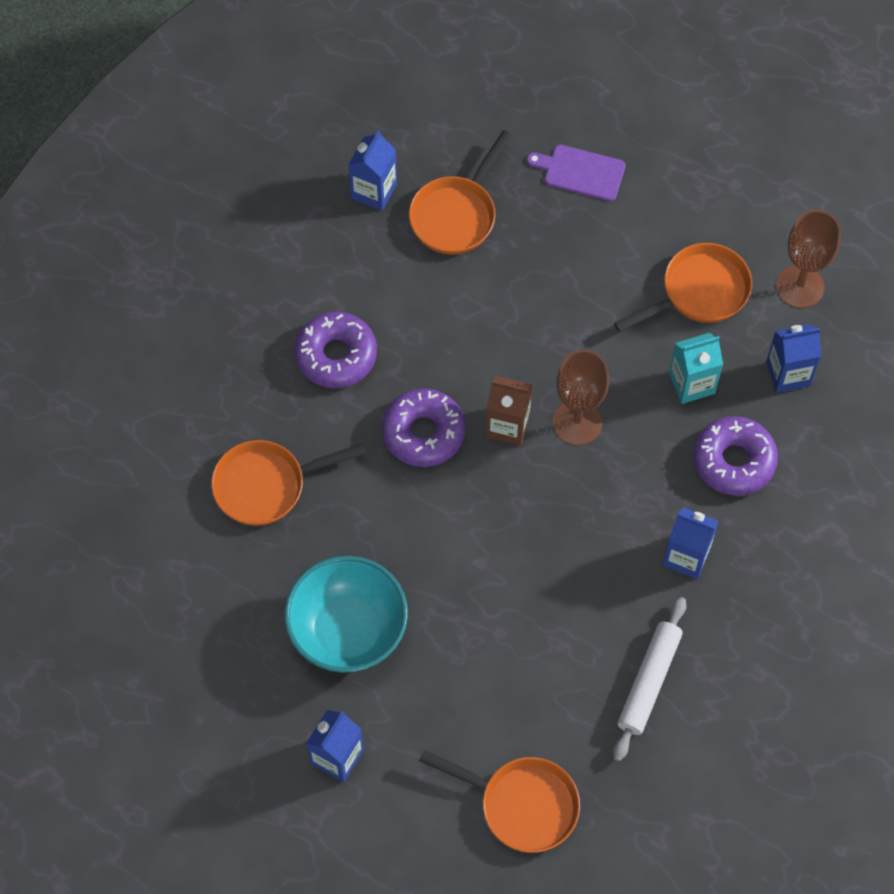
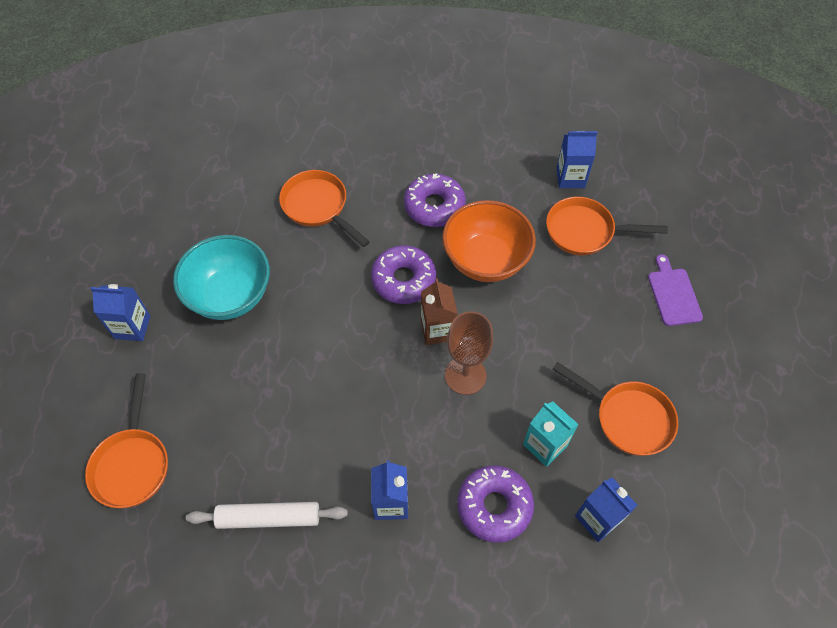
camera: 65 degrees right, 5 degrees down
brown goblet [776,210,841,308] -> none
none -> orange bowl [442,200,536,282]

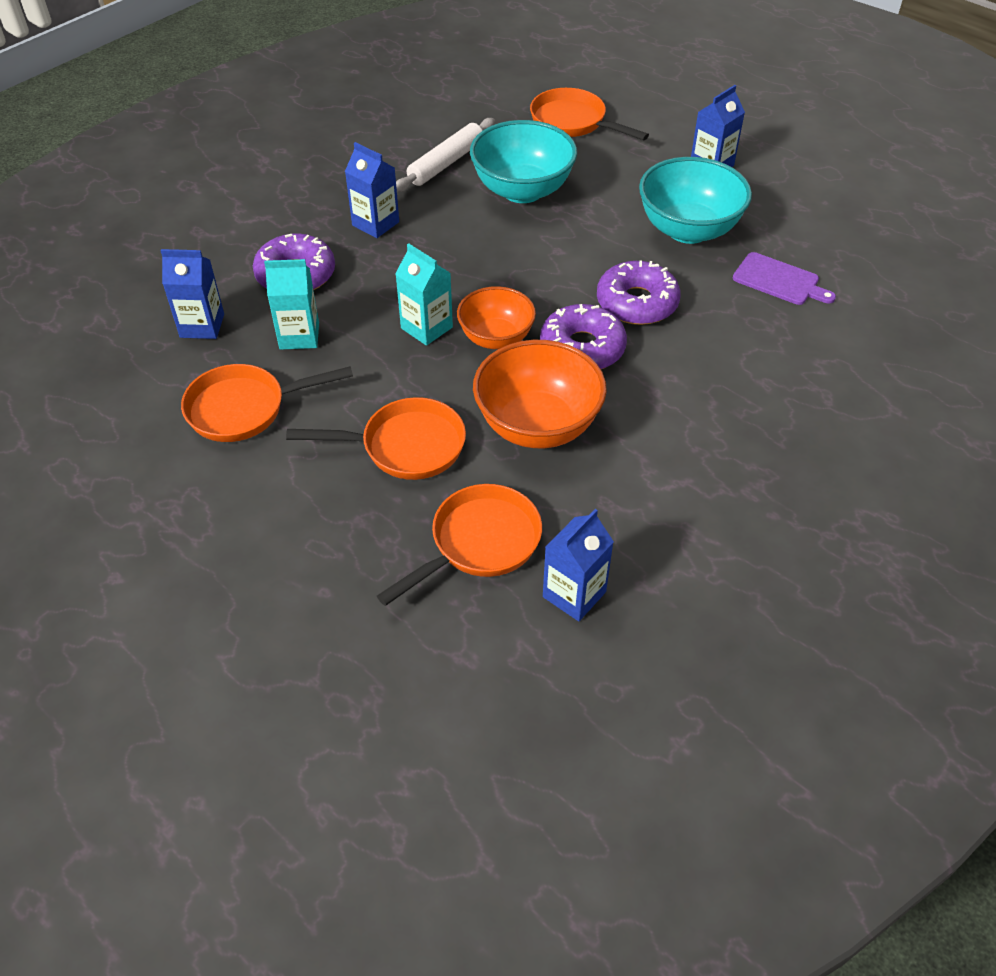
camera: 130 degrees right, 10 degrees down
orange pan [279,170,370,247] -> orange pan moved to [286,397,466,480]
purple donut [404,173,466,227] -> purple donut moved to [597,260,681,325]
brown carton [421,278,458,345] -> orange bowl [457,286,536,349]
brown goblet [445,311,493,395] -> turquoise carton [396,243,453,346]
purple cutting board [648,254,703,326] -> purple cutting board moved to [733,252,836,305]
none -> turquoise bowl [470,120,577,203]

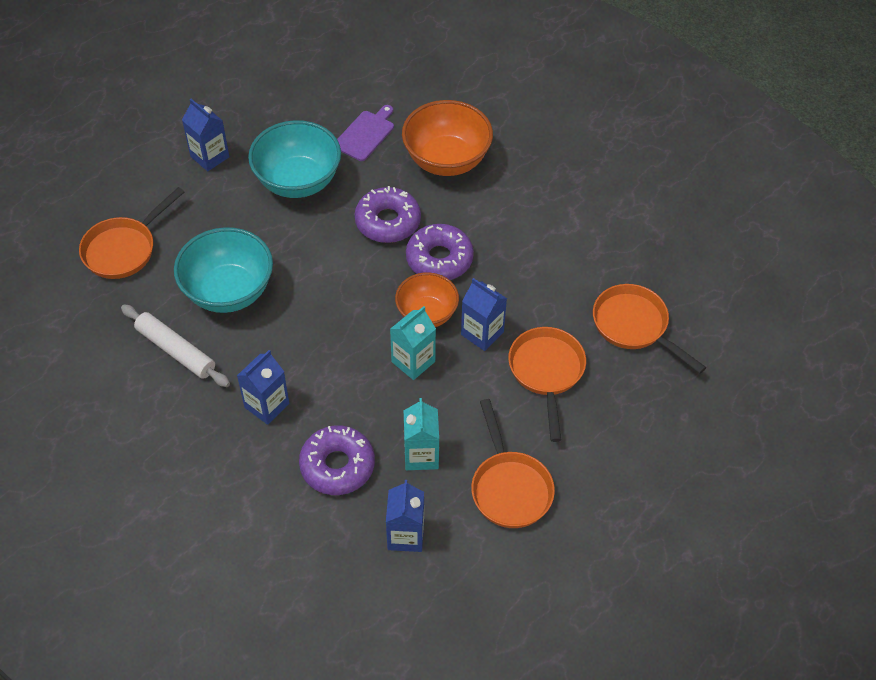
camera: 90 degrees left, 5 degrees up
orange bowl [473,340,607,448] -> orange bowl moved to [402,100,493,176]
blue carton [543,509,614,621] -> blue carton moved to [461,278,507,351]

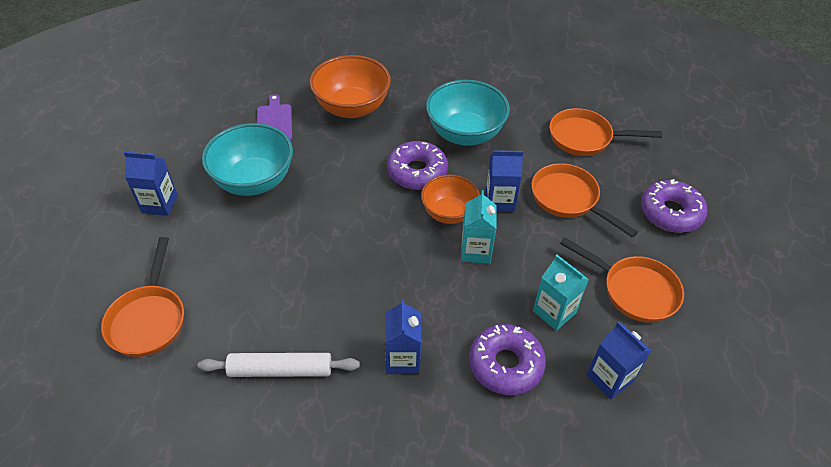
camera: 40 degrees left, 5 degrees down
turquoise bowl [174,227,273,313] -> turquoise bowl moved to [426,80,510,146]
purple donut [355,186,421,243] -> purple donut moved to [641,179,707,233]

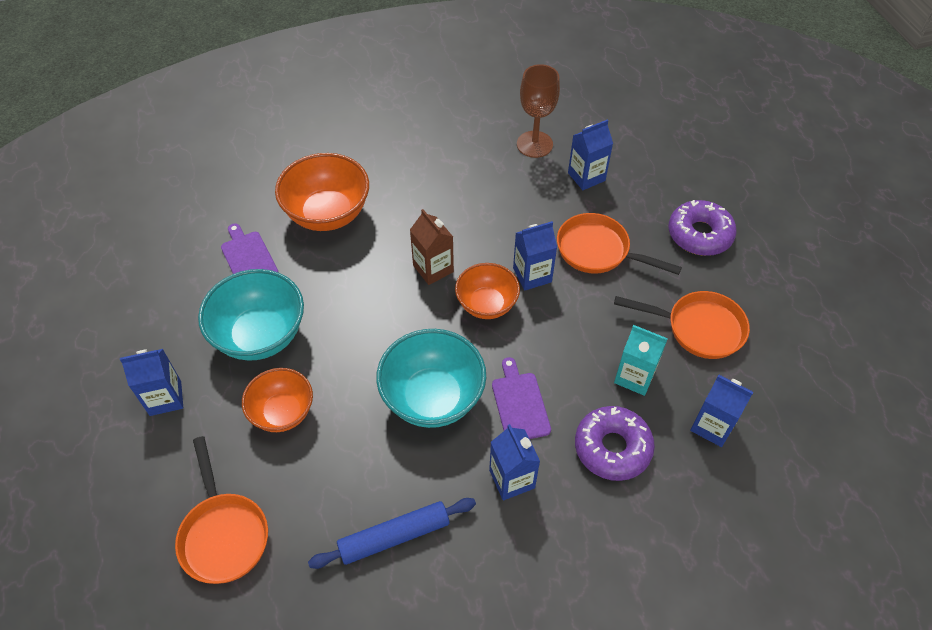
camera: 20 degrees left, 5 degrees up
white rolling pin [198,353,360,377] -> blue rolling pin [308,498,476,569]
purple donut [387,141,448,190] -> brown carton [410,209,454,285]
turquoise bowl [426,80,510,146] -> turquoise bowl moved to [376,329,486,428]
turquoise carton [461,190,497,264] -> none
orange pan [549,108,662,156] -> blue carton [568,120,613,190]
none -> orange bowl [242,368,313,432]
none -> purple cutting board [492,357,551,439]
none -> brown goblet [517,64,560,158]

